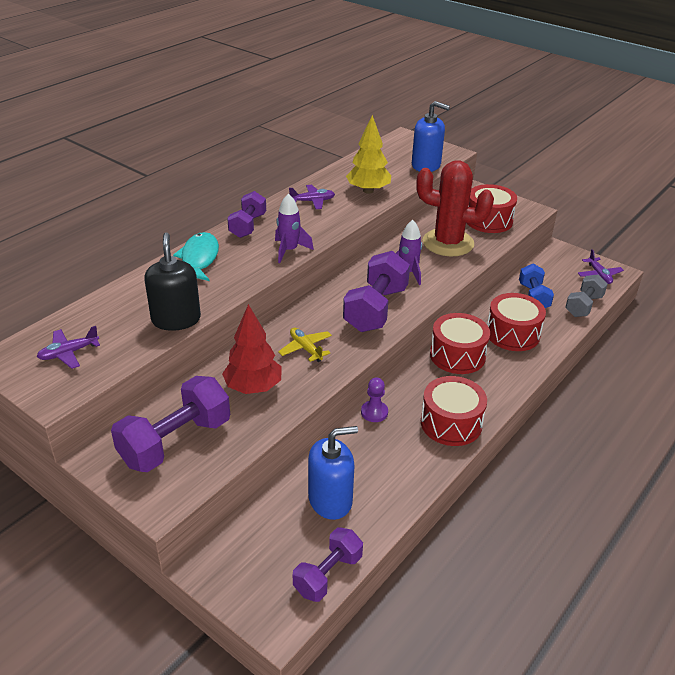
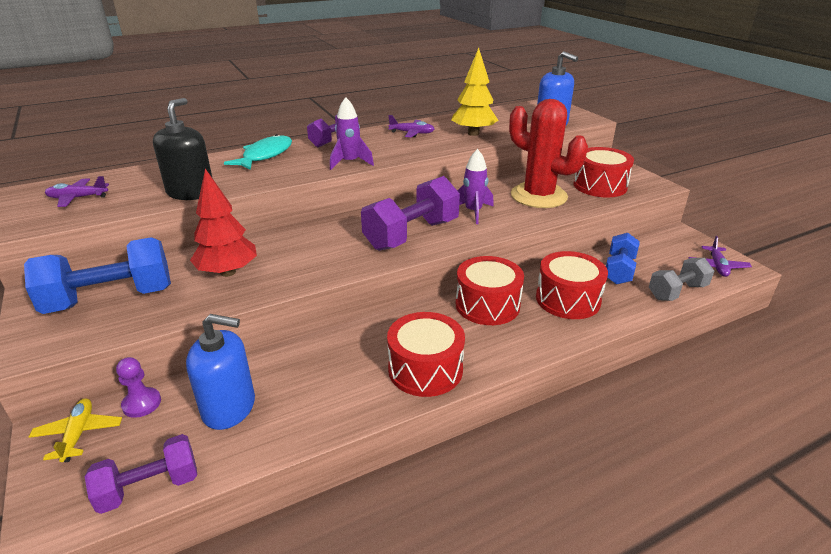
camera: 25 degrees right, 5 degrees down
purple dumbbell [111,376,230,472] -> blue dumbbell [24,237,171,314]
yellow plane [278,328,332,362] -> yellow plane moved to [29,398,122,462]
purple pawn [361,378,388,422] -> purple pawn moved to [116,357,161,418]

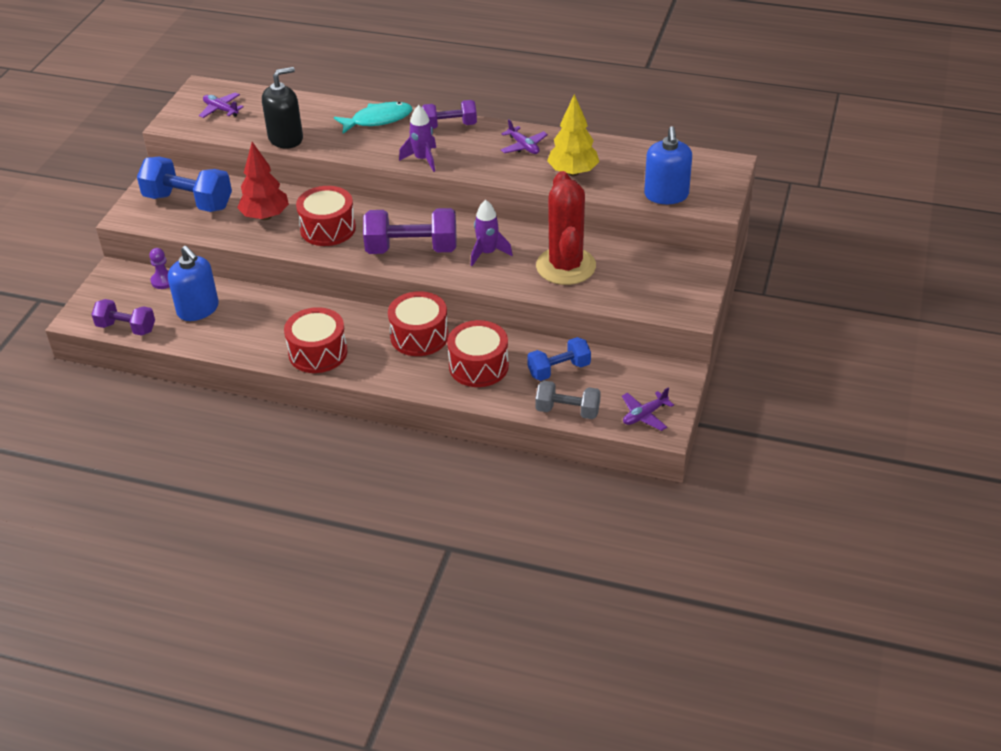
camera: 45 degrees right, 10 degrees up
yellow plane [29,398,122,462] -> none
red drum [574,147,634,197] -> red drum moved to [296,186,356,246]

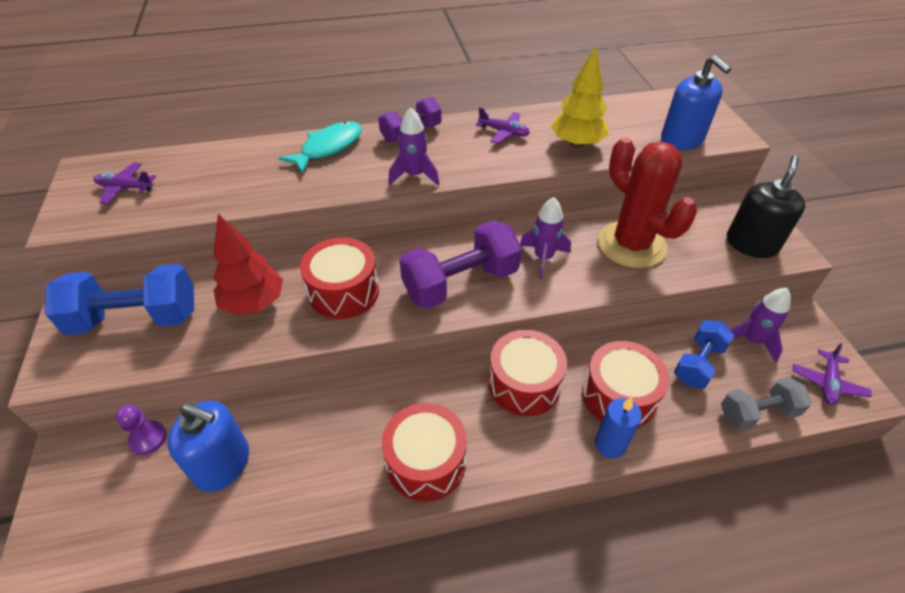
camera: 30 degrees left, 5 degrees up
purple dumbbell [91,299,155,336] -> none
black soap dispenser [262,67,303,149] -> black soap dispenser moved to [727,155,805,258]
none -> blue candle [595,397,642,459]
none -> purple rocket [730,288,791,363]

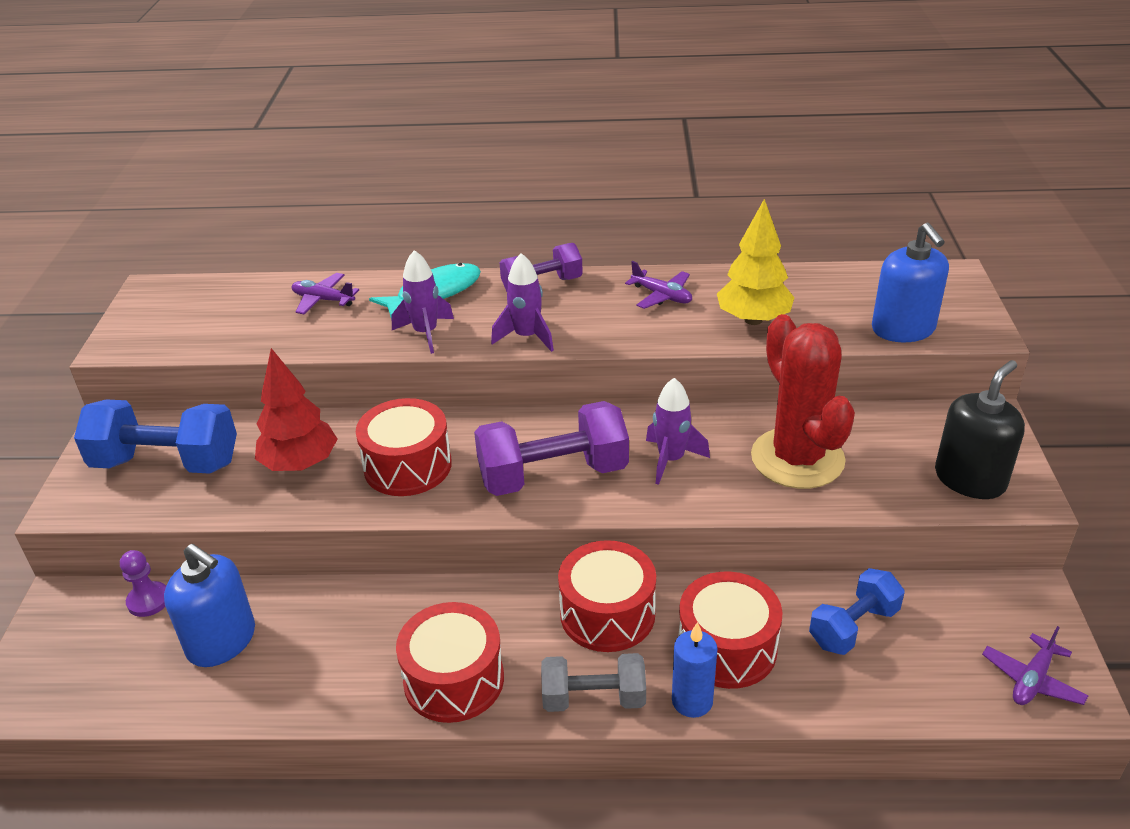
camera: 15 degrees right, 10 degrees down
purple plane [94,162,156,204] -> purple plane moved to [292,273,359,314]
grey dumbbell [721,377,812,431] -> grey dumbbell moved to [541,653,646,712]
purple rocket [730,288,791,363] -> purple rocket moved to [392,250,454,354]

